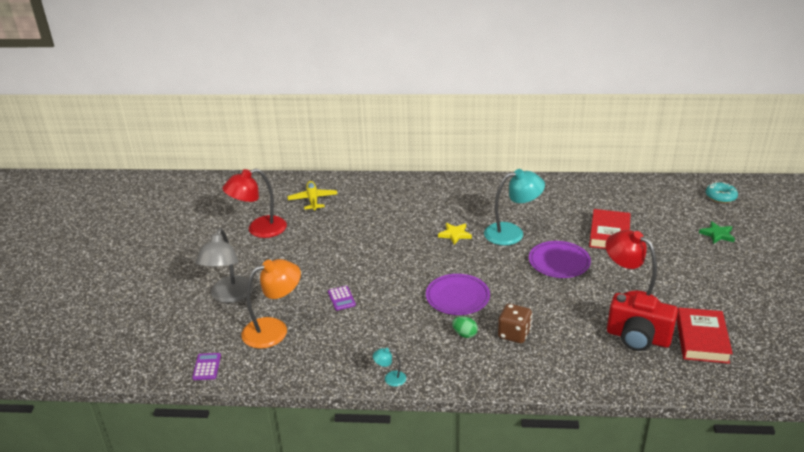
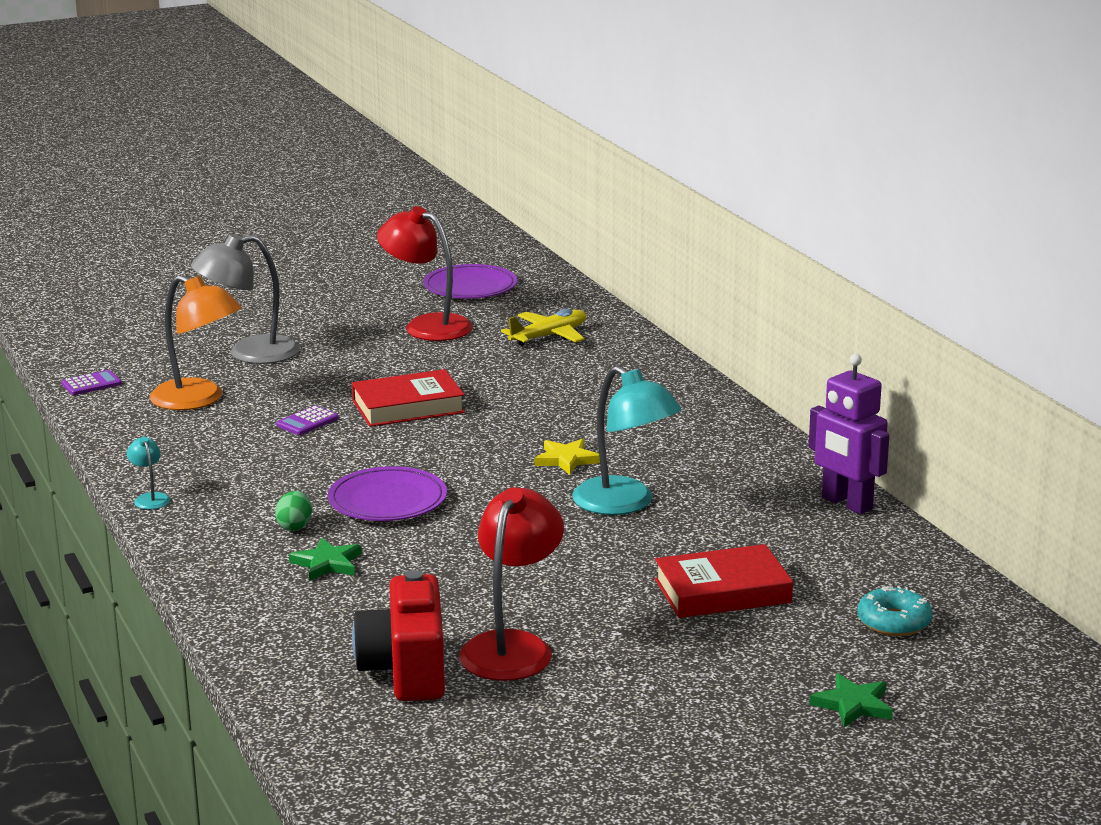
camera: 60 degrees right, 10 degrees down
brown dice [498,303,532,343] -> green star [289,538,362,581]
purple plate [529,241,591,278] -> purple plate moved to [423,264,517,298]
red book [677,308,733,364] -> red book moved to [352,369,465,427]
turquoise donut [706,182,738,203] -> turquoise donut moved to [858,586,932,636]
none -> purple robot [809,354,889,514]

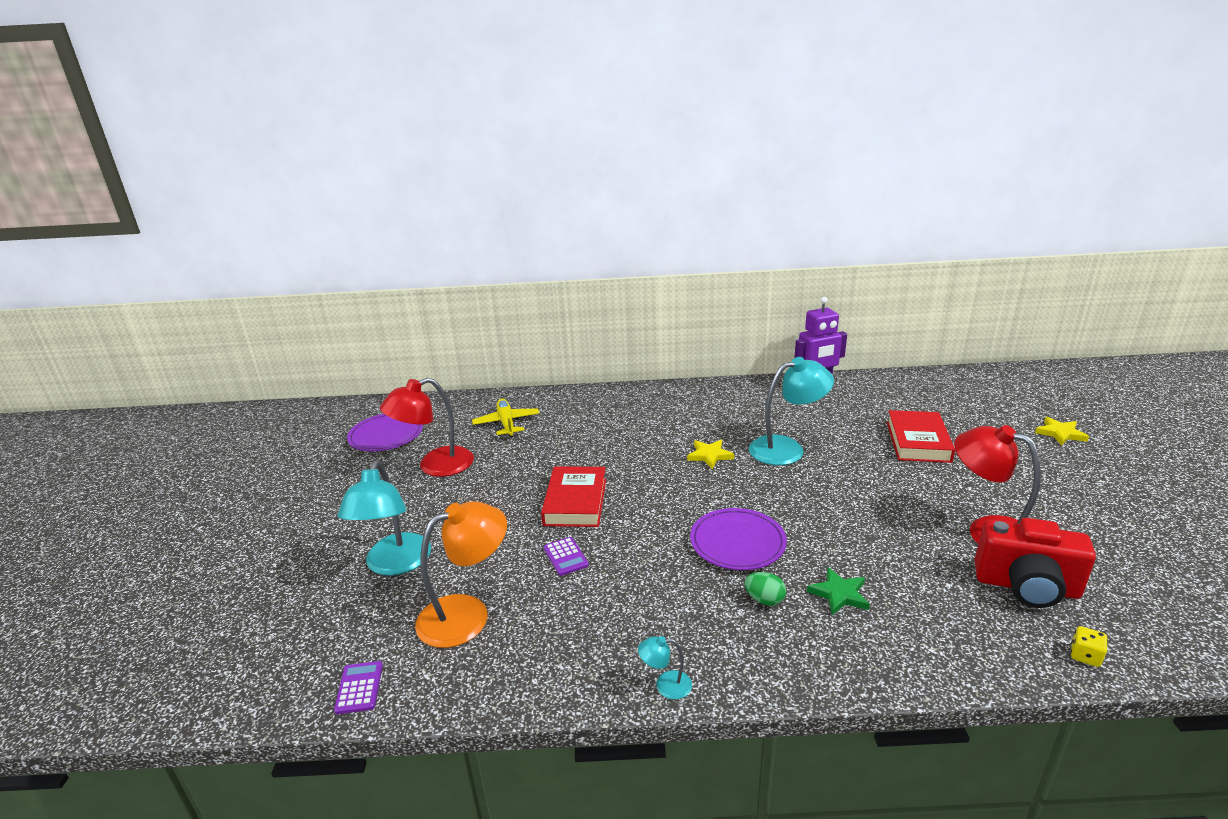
camera: 65 degrees left, 5 degrees up
grey lamp [191,234,300,364] -> turquoise lamp [338,461,431,576]
green star [810,674,893,728] -> yellow star [1035,417,1089,446]
turquoise donut [858,586,932,636] -> none
none -> yellow dice [1071,626,1108,667]

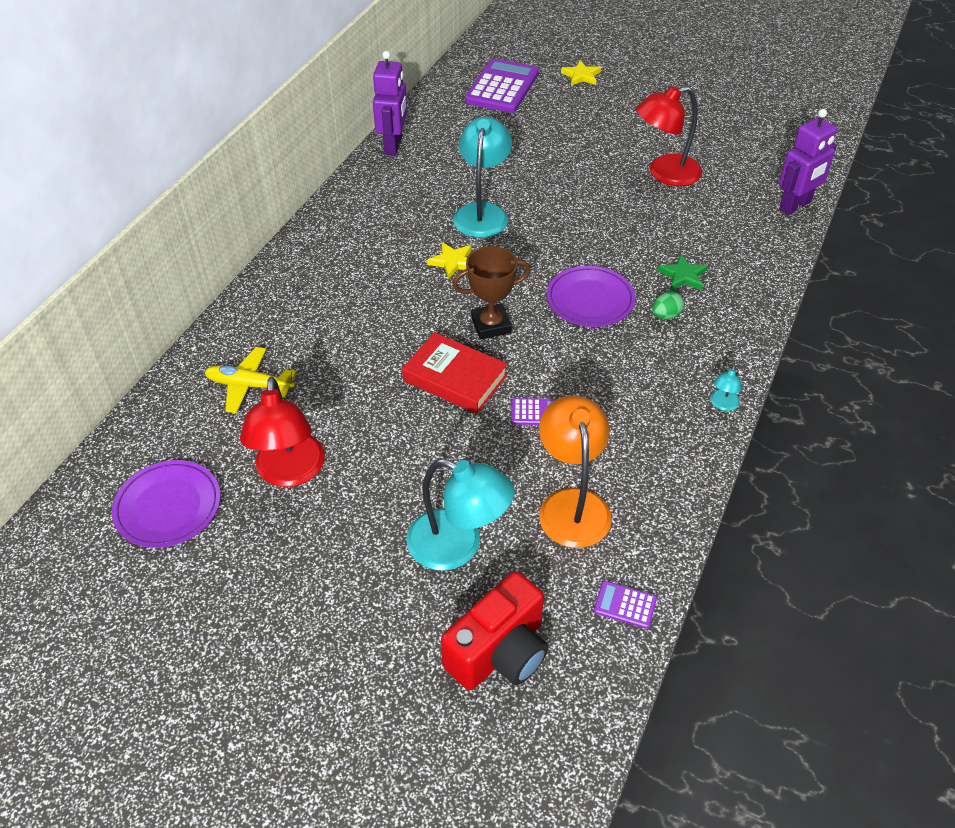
camera: 65 degrees left, 20 degrees up
red book [887,410,955,463] -> none
red camera [975,518,1096,608] -> red camera moved to [441,571,549,690]
yellow dice [1071,626,1108,667] -> purple robot [779,109,837,215]
none -> brown trophy [452,246,531,339]
none -> purple calculator [465,58,539,113]

